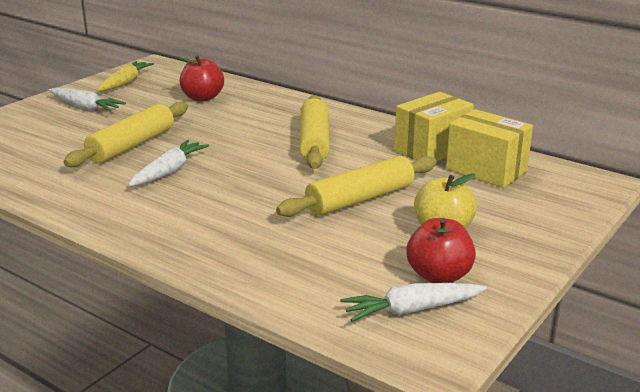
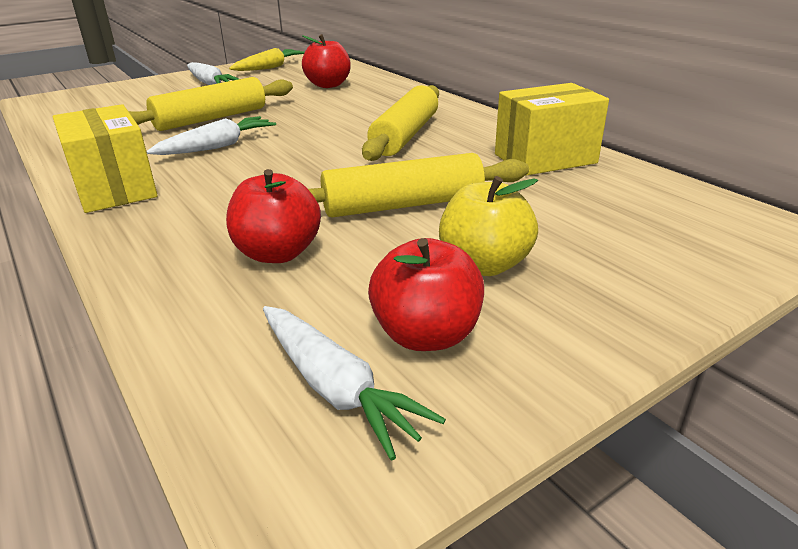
camera: 20 degrees right, 5 degrees up
white carrot [340,283,487,322] -> white carrot turned 135 degrees counterclockwise [263,306,446,461]
yellow box [446,109,533,188] -> yellow box moved to [53,104,158,213]
none -> red apple [226,169,321,263]

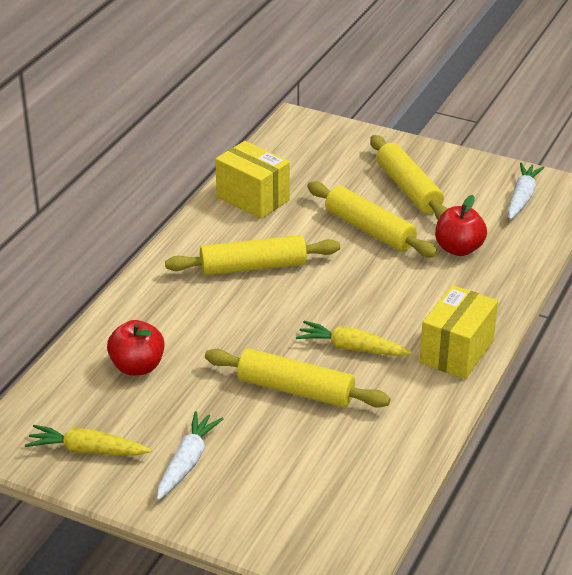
camera: 120 degrees left, 5 degrees up
white carrot [146,116,276,155] -> yellow carrot [296,321,412,356]
red apple [368,238,484,351] -> none
yellow apple [439,176,538,276] -> yellow rolling pin [370,135,448,219]

